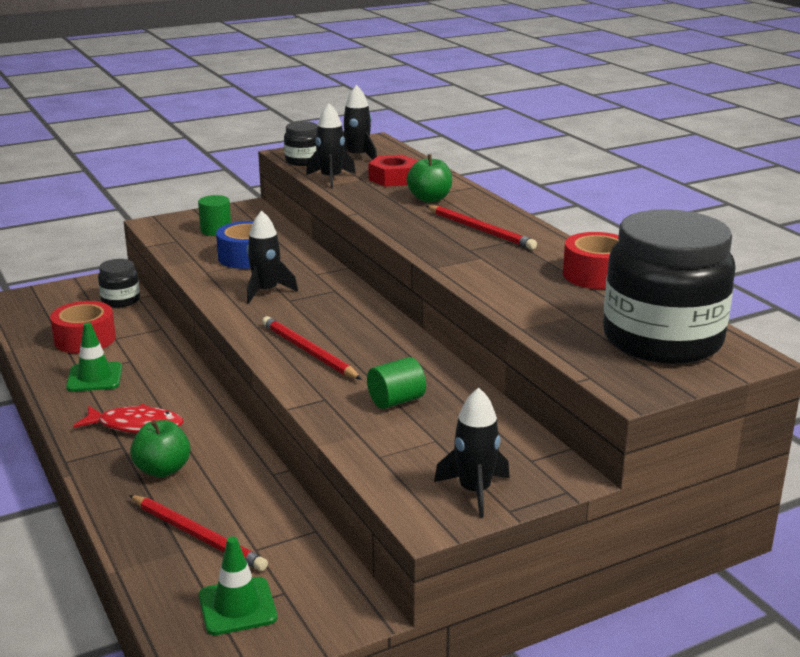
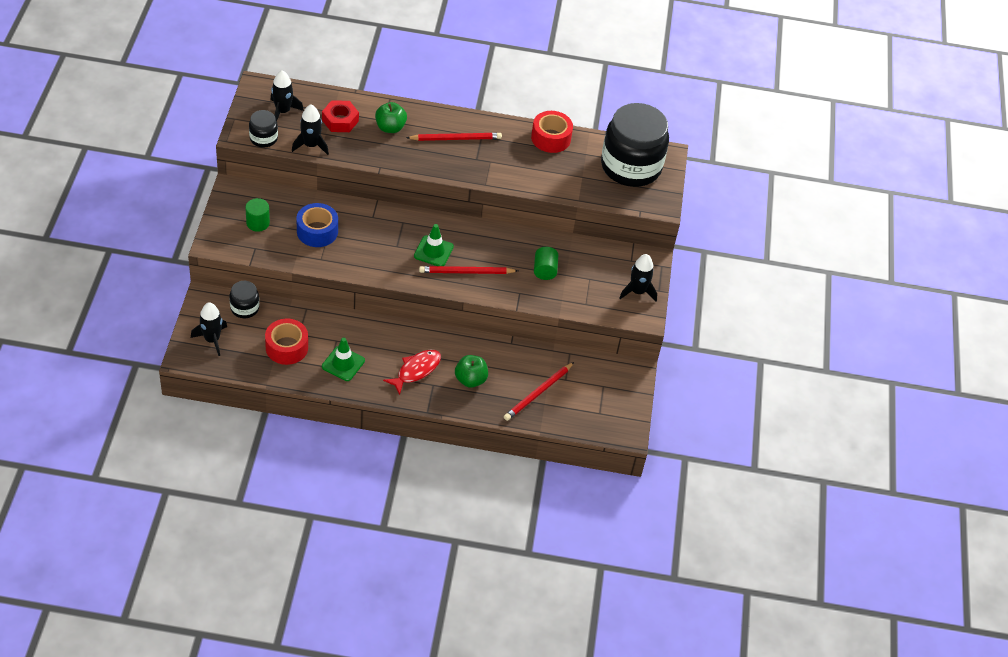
camera: 60 degrees left, 25 degrees up
red pencil [129,495,268,571] -> red pencil turned 150 degrees clockwise [504,362,574,421]
green traffic cone [199,537,277,635] -> green traffic cone moved to [414,224,454,266]
black rocket [247,211,298,304] -> black rocket moved to [191,302,227,356]

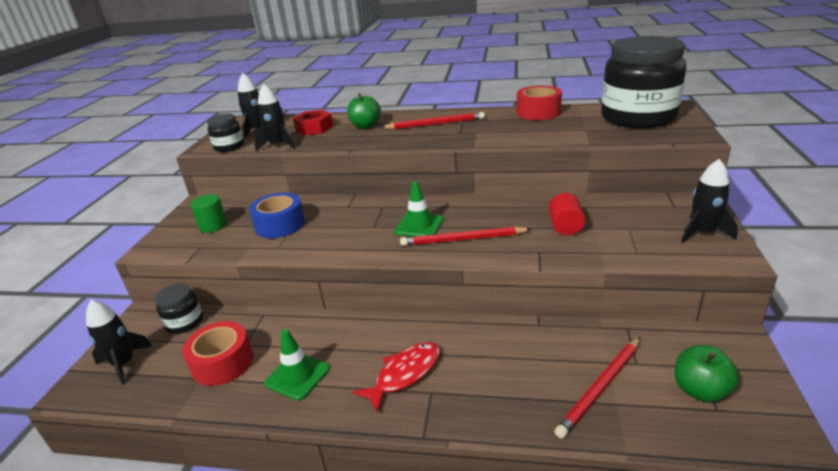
camera: 10 degrees right, 20 degrees down
green apple [455,355,488,388] -> green apple moved to [675,345,739,402]
green cylinder [534,247,558,280] -> red cylinder [549,193,585,235]

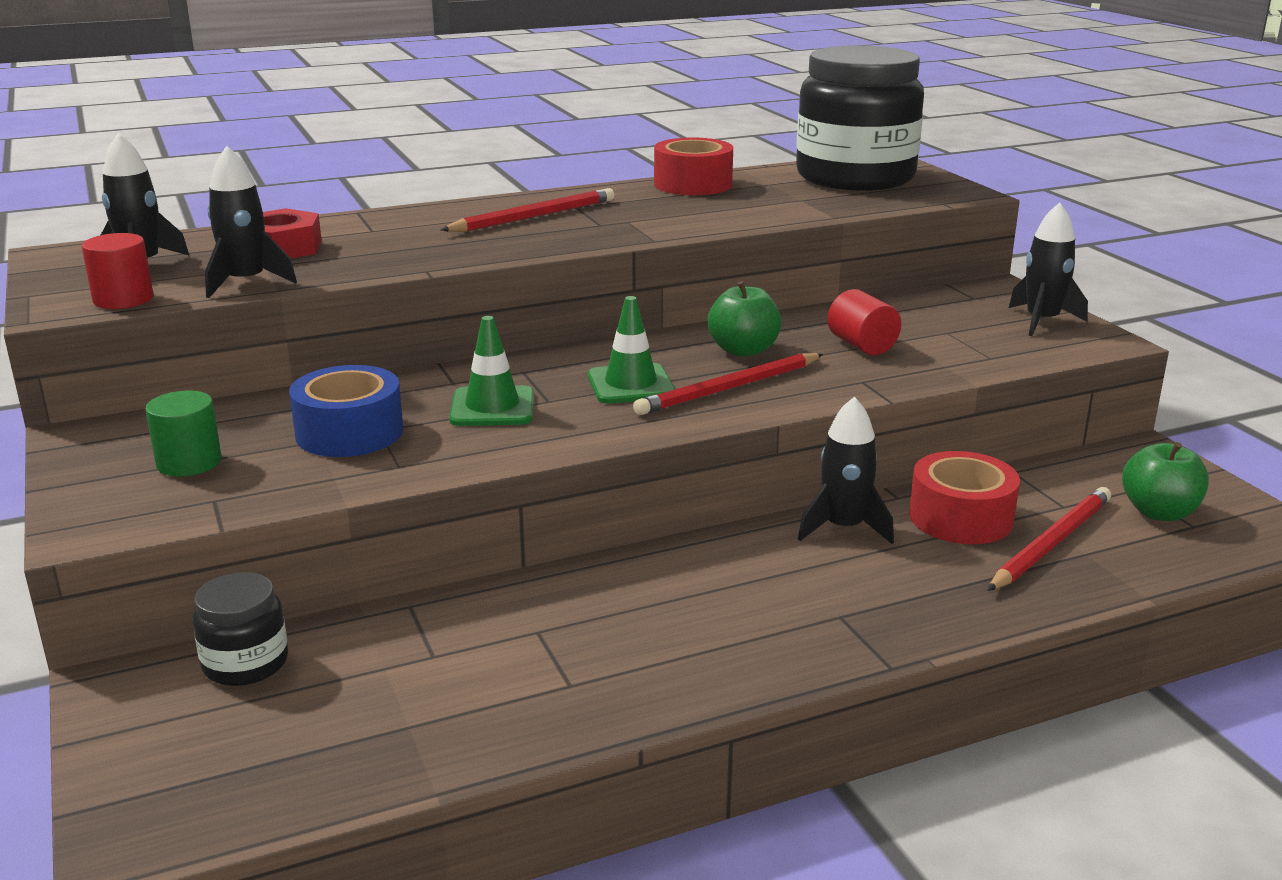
camera: 35 degrees left, 5 degrees down
black rocket [86,300,152,384] -> black rocket moved to [798,396,894,544]
red tape [182,321,253,386] -> red tape moved to [909,451,1020,544]
black jar [207,114,244,152] -> red cylinder [82,233,153,309]
green traffic cone [264,329,330,401] -> green traffic cone moved to [449,316,534,426]
green apple [347,93,381,129] -> green apple moved to [708,281,782,357]
red fish [353,342,440,413] -> none
red pencil [554,337,640,439] -> red pencil turned 150 degrees counterclockwise [987,487,1111,591]

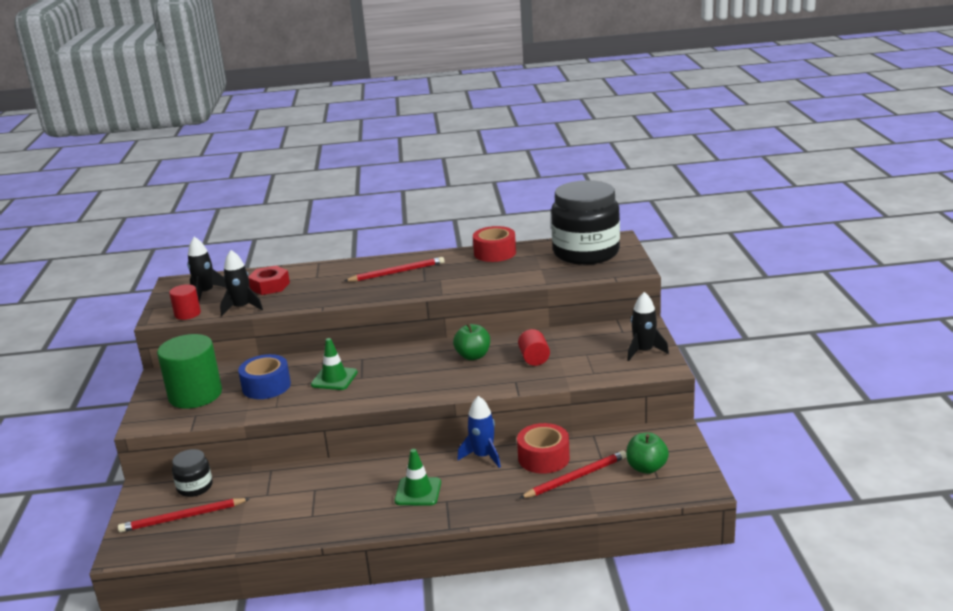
camera: 20 degrees right, 0 degrees up
green cylinder [145,391,222,477] -> green cylinder [157,334,222,409], size x1.94
green traffic cone [588,296,675,404] -> green traffic cone moved to [395,449,441,506]
red pencil [633,353,823,415] -> red pencil moved to [118,498,250,533]
black rocket [798,396,894,544] -> blue rocket [457,396,501,468]

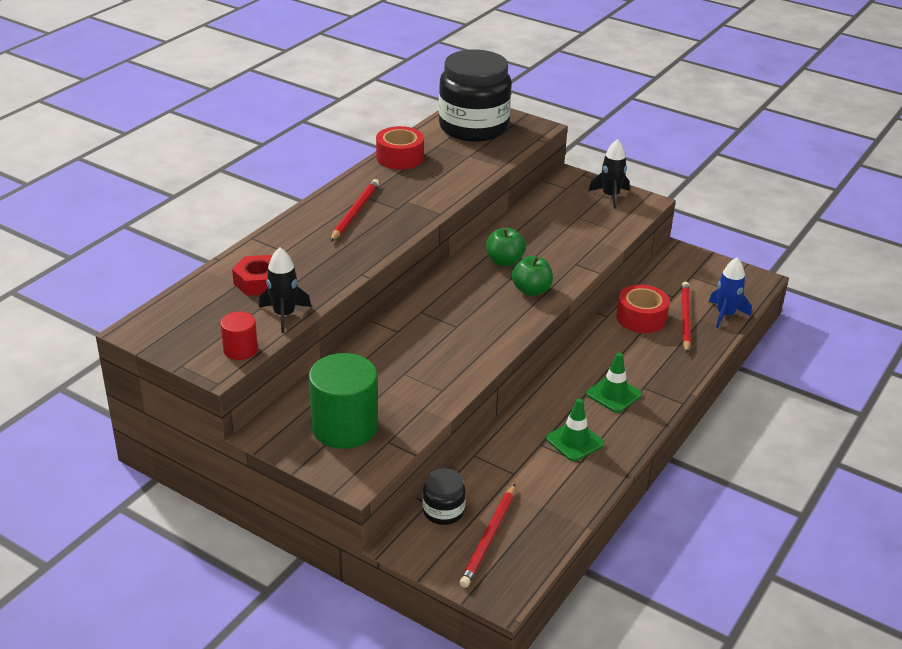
camera: 55 degrees left, 10 degrees up
black rocket [187,237,226,302] -> none
blue tape [238,354,291,399] -> none
green traffic cone [311,338,358,390] -> green traffic cone moved to [546,398,604,461]
blue rocket [457,396,501,468] -> blue rocket moved to [709,258,752,328]
red cylinder [518,329,550,366] -> none
green apple [626,432,669,474] -> green apple moved to [512,256,553,296]

